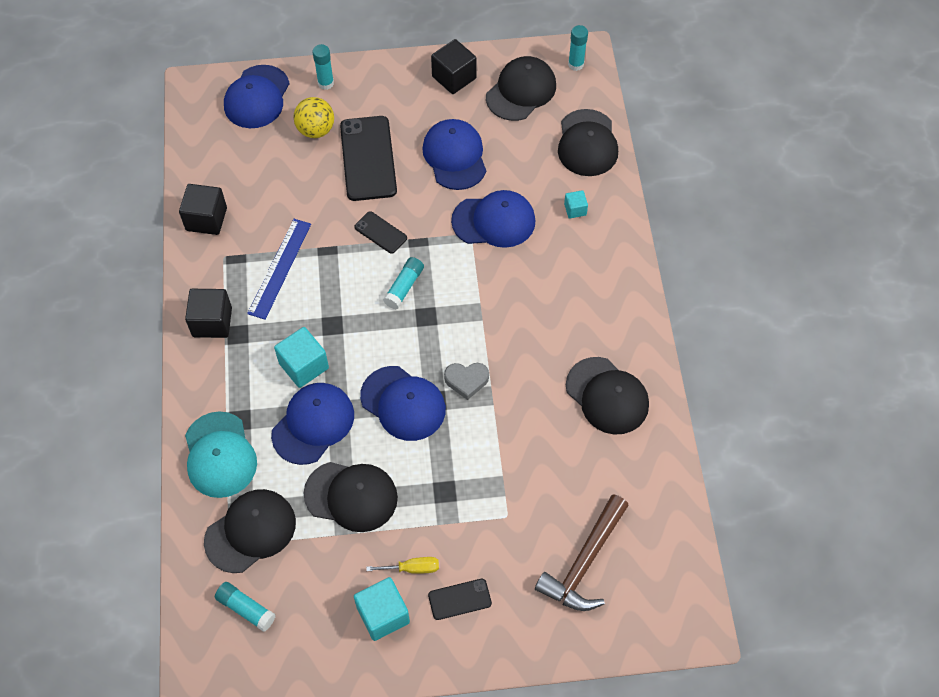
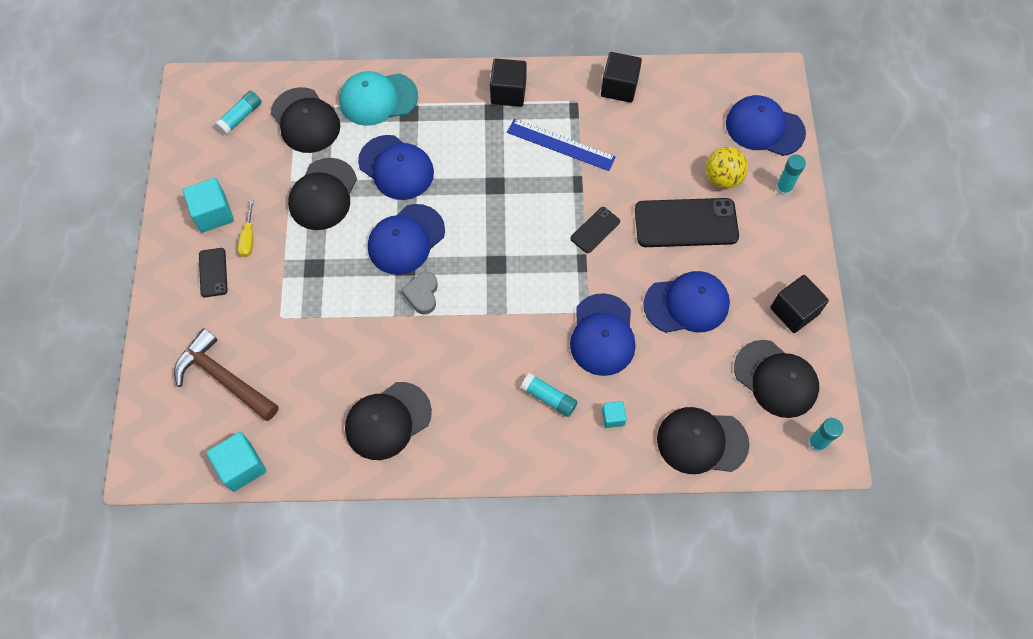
camera: 95 degrees right, 5 degrees up
turquoise cube [274,327,329,388] -> turquoise cube moved to [206,432,266,492]
turquoise glue stick [383,257,424,309] -> turquoise glue stick moved to [521,373,578,417]

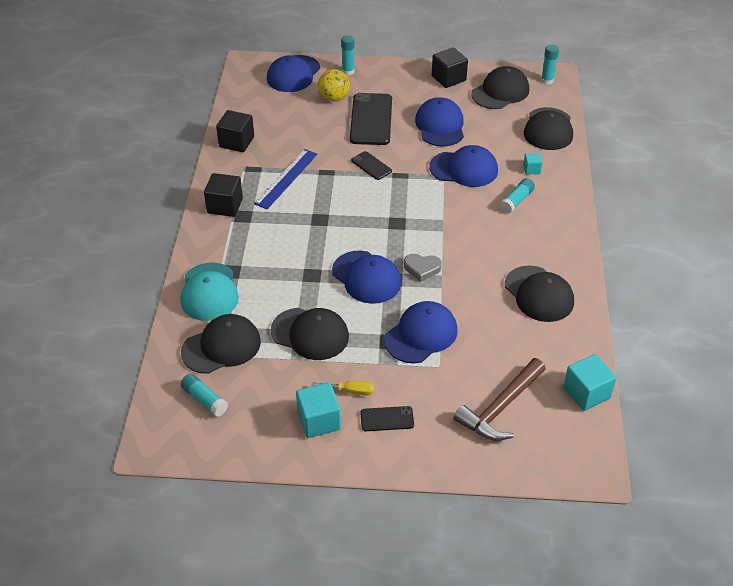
camera: 85 degrees left, 20 degrees down
blue cap [358,135,434,200] -> blue cap moved to [384,301,458,363]

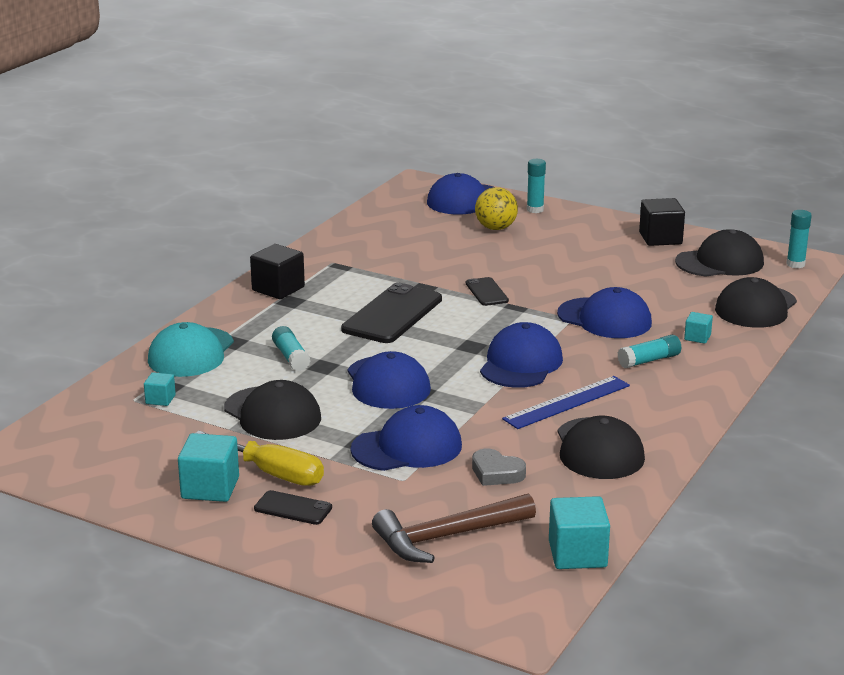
camera: 25 degrees right, 20 degrees down
black cap [181,314,261,374] -> turquoise cube [144,372,176,406]
turquoise glue stick [181,374,228,417] -> turquoise glue stick moved to [272,326,311,371]
black cube [216,110,254,152] -> none
blue ruler [254,149,318,209] -> blue ruler moved to [502,376,630,429]
yellow screwdriver [312,381,374,395] -> yellow screwdriver [196,431,324,486], size x1.78
black phone [350,93,392,145] -> black phone moved to [341,283,442,343]
grey heart [404,254,442,282] -> grey heart moved to [472,449,526,486]
blue cap [415,97,464,147] -> blue cap moved to [480,322,563,388]

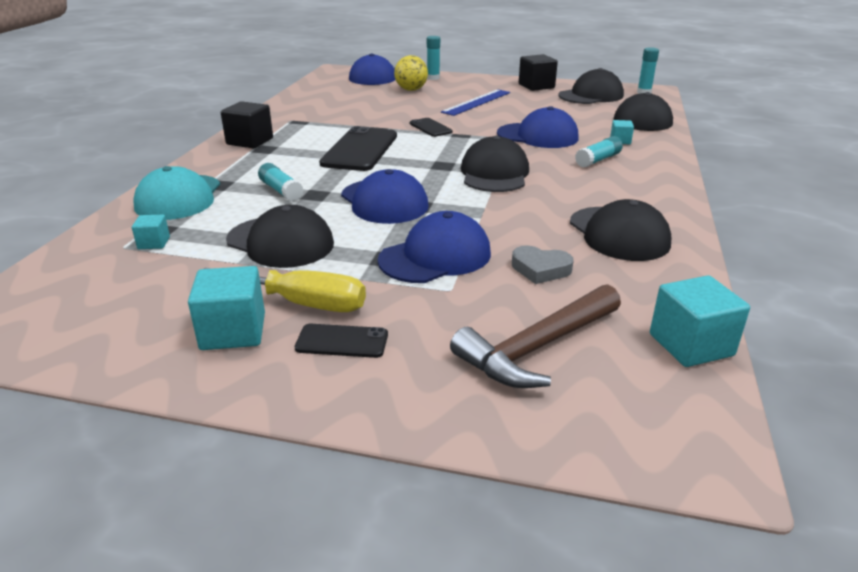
camera: 15 degrees left, 5 degrees up
blue cap [480,322,563,388] -> black cap [461,136,529,192]
blue ruler [502,376,630,429] -> blue ruler moved to [441,89,510,116]

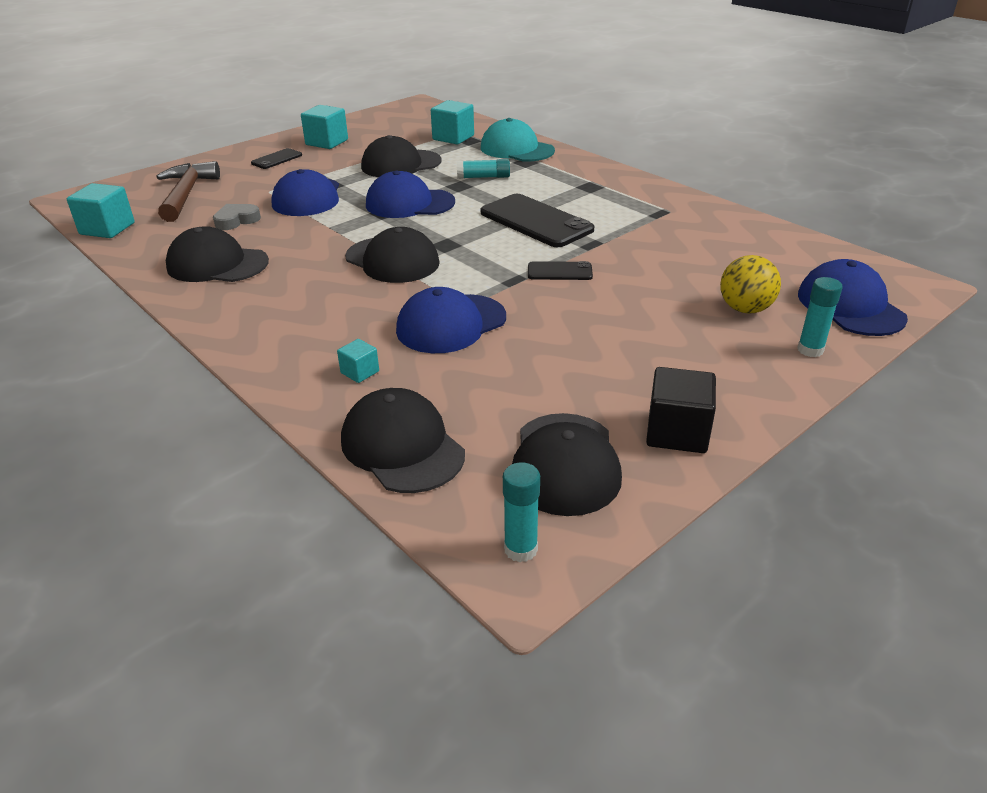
camera: 125 degrees right, 5 degrees up
turquoise cube [132,215,170,249] -> turquoise cube [431,100,474,144], size x1.84
yellow screwdriver [204,268,366,312] -> none
black cube [221,101,273,149] -> none
blue ruler [441,89,510,116] -> none
turquoise glue stick [575,136,623,168] -> none

